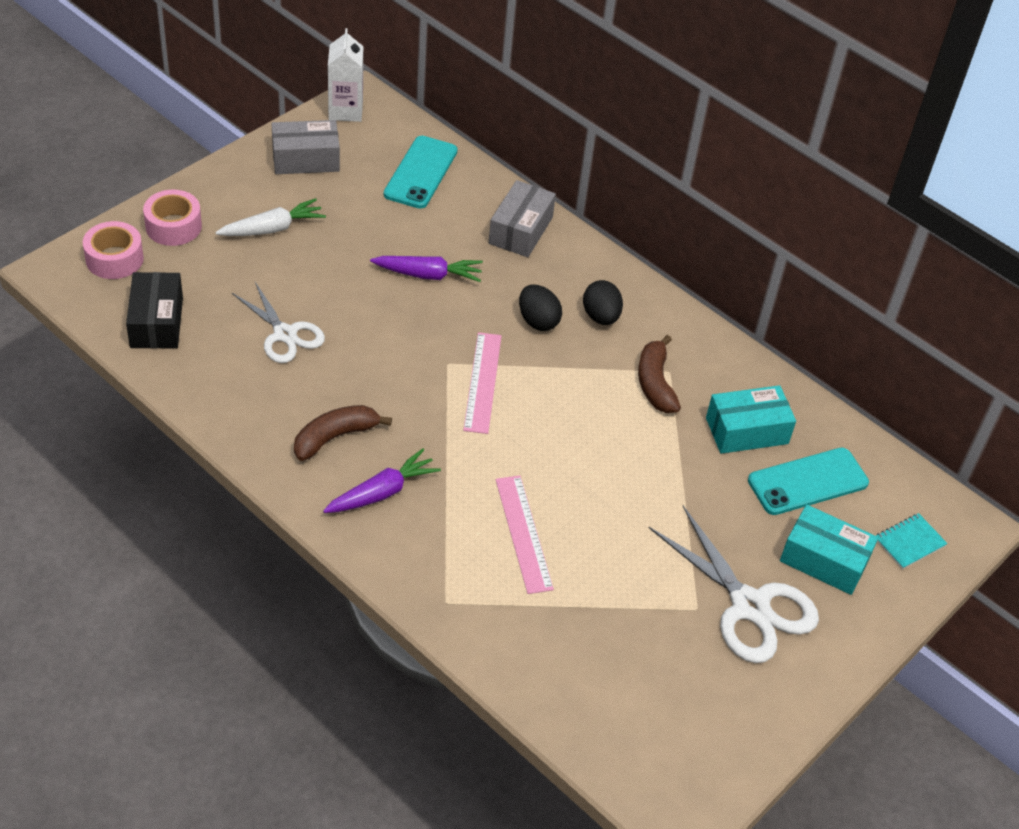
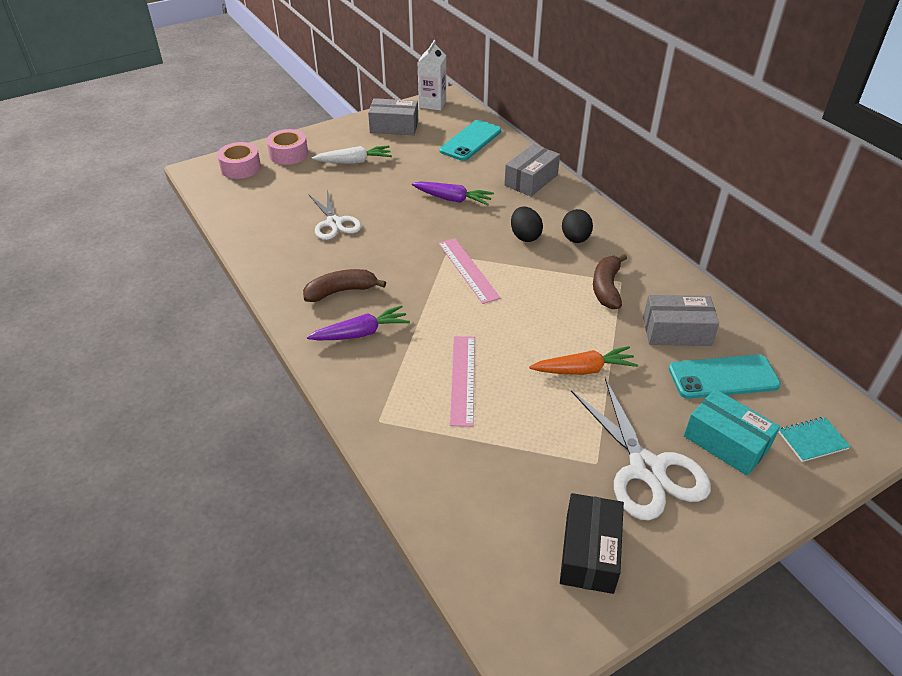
camera: 20 degrees right, 5 degrees down
black box [126,272,183,349] -> black box moved to [560,493,624,594]
pink ruler [463,332,502,434] -> pink ruler turned 45 degrees counterclockwise [439,238,501,304]
turquoise box [706,385,796,454] -> grey box [643,295,719,346]
none -> orange carrot [529,346,638,375]

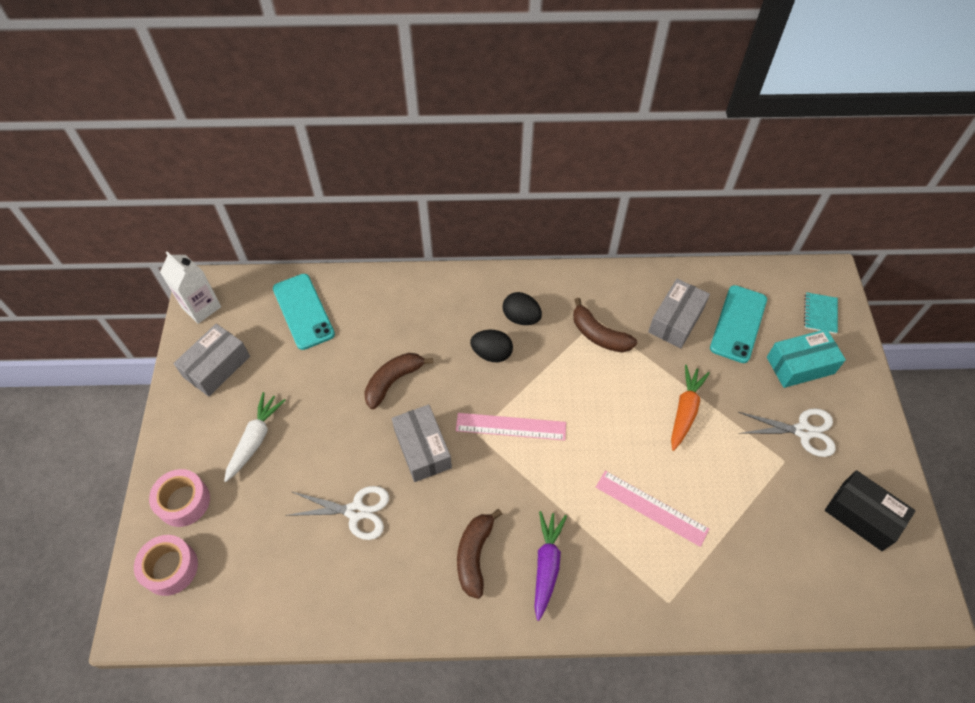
camera: 60 degrees left, 15 degrees up
purple carrot [412,181,494,206] -> brown banana [364,353,433,409]
grey box [504,144,560,196] -> grey box moved to [392,404,452,482]
white scissors [571,378,711,520] -> white scissors [738,408,836,457], size x0.66

